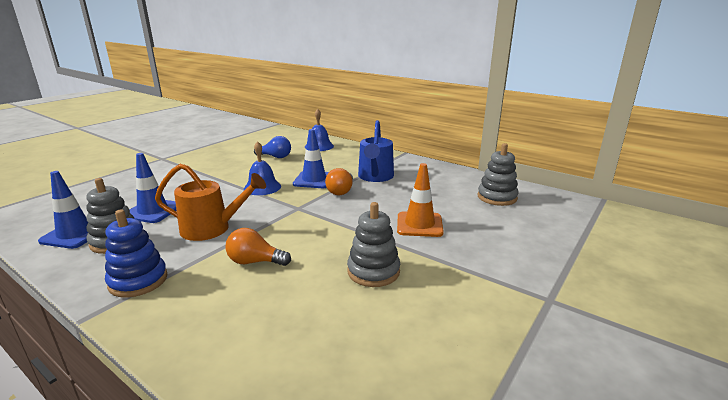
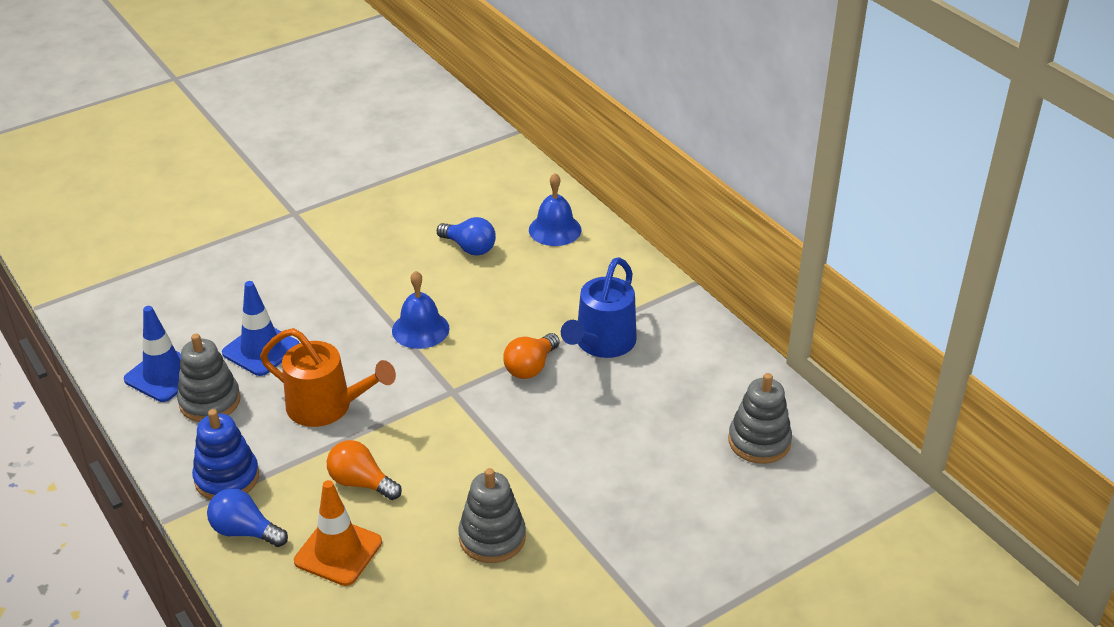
camera: 20 degrees right, 15 degrees up
blue traffic cone [293,129,329,188] -> none
orange traffic cone [397,163,444,237] -> orange traffic cone moved to [294,480,382,586]
none -> blue light bulb [207,488,288,547]

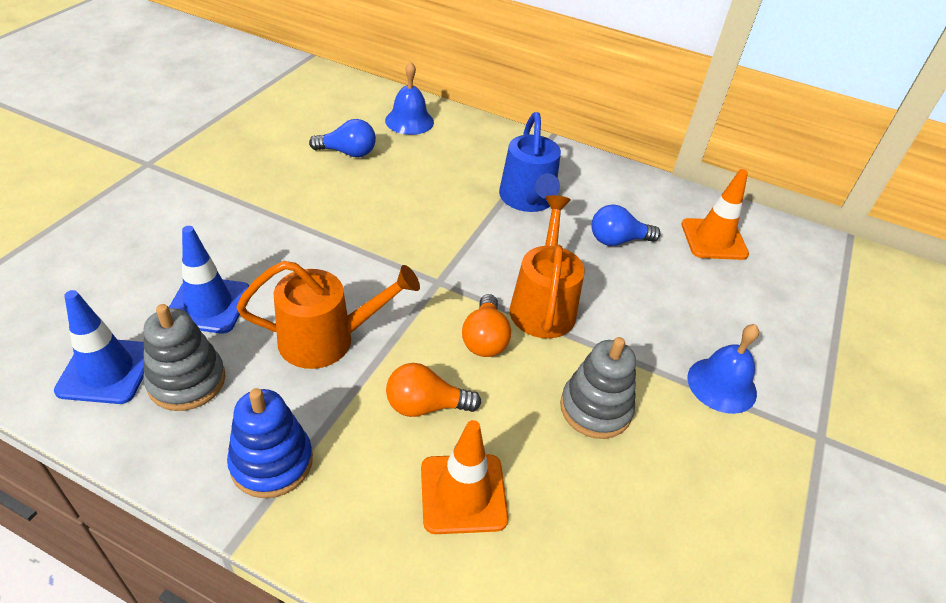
camera: 35 degrees left, 5 degrees up
blue light bulb [207,488,288,547] -> blue light bulb moved to [591,204,661,246]
blue bell [392,271,449,349] -> blue bell moved to [687,324,759,414]
orange light bulb [503,333,560,379] -> orange light bulb moved to [462,294,511,357]
grey stacking toy [728,373,792,464] -> orange traffic cone [681,169,749,260]
none -> orange watering can [509,195,585,338]

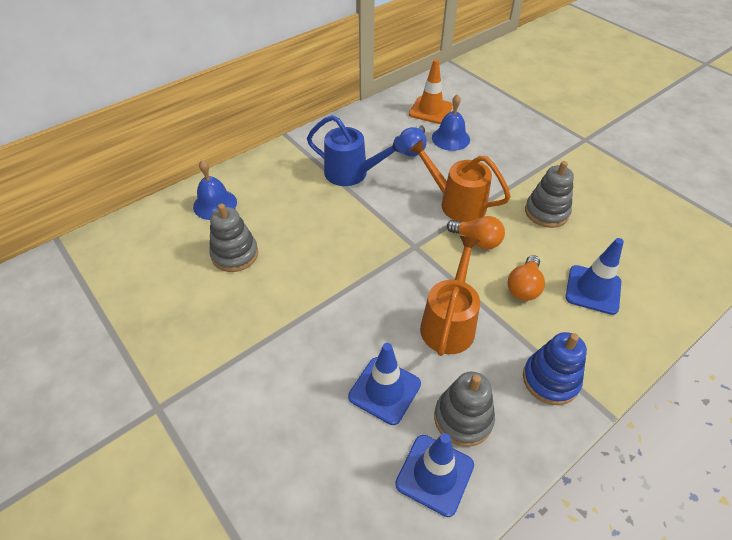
camera: 60 degrees left, 5 degrees up
blue light bulb [309,119,376,157] -> grey stacking toy [209,203,258,272]
orange traffic cone [421,420,508,534] -> blue traffic cone [566,238,624,315]
blue bell [687,324,759,414] -> blue bell moved to [432,94,470,151]

